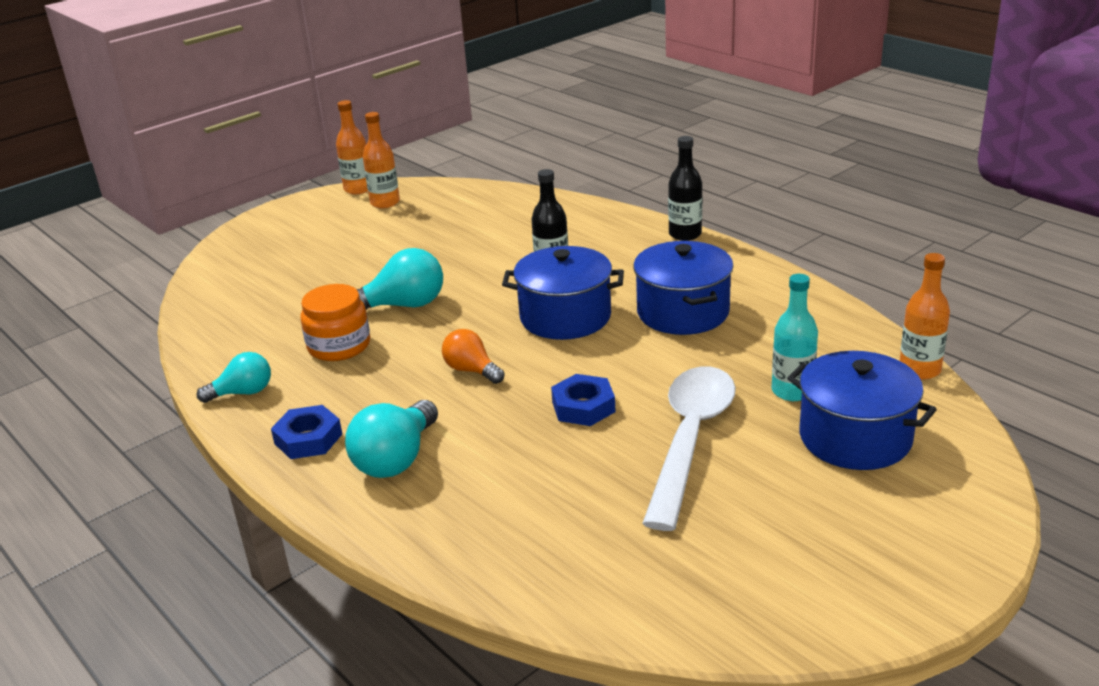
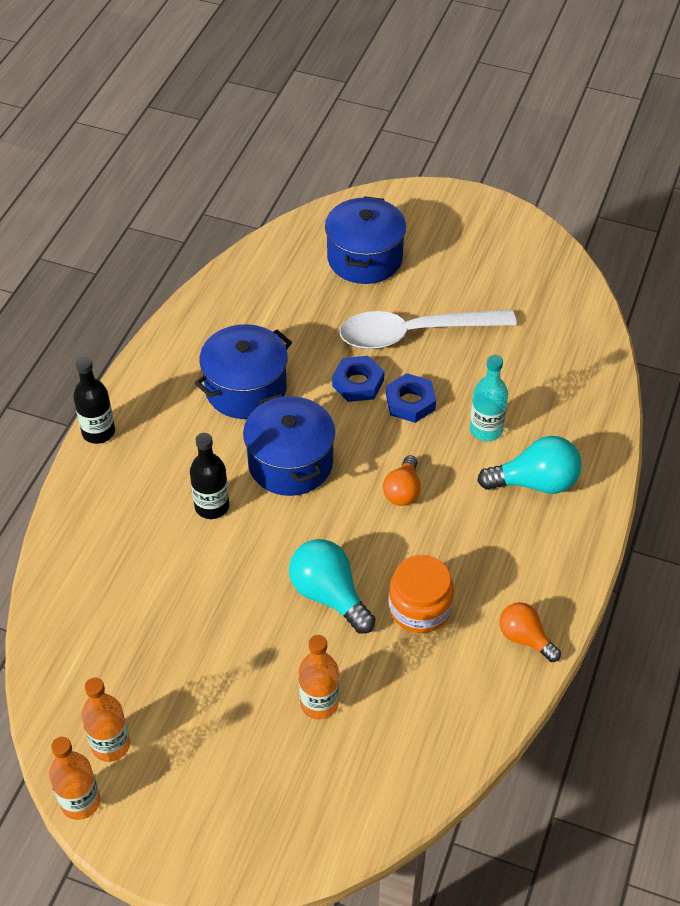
camera: 120 degrees left, 20 degrees up
turquoise light bulb [197,352,271,403] -> orange light bulb [499,602,561,662]
blue nut [271,405,342,459] -> blue nut moved to [332,356,384,402]
turquoise bottle [772,274,818,401] -> turquoise bottle moved to [470,355,508,441]
orange bottle [900,253,950,380] -> orange bottle moved to [299,635,339,720]

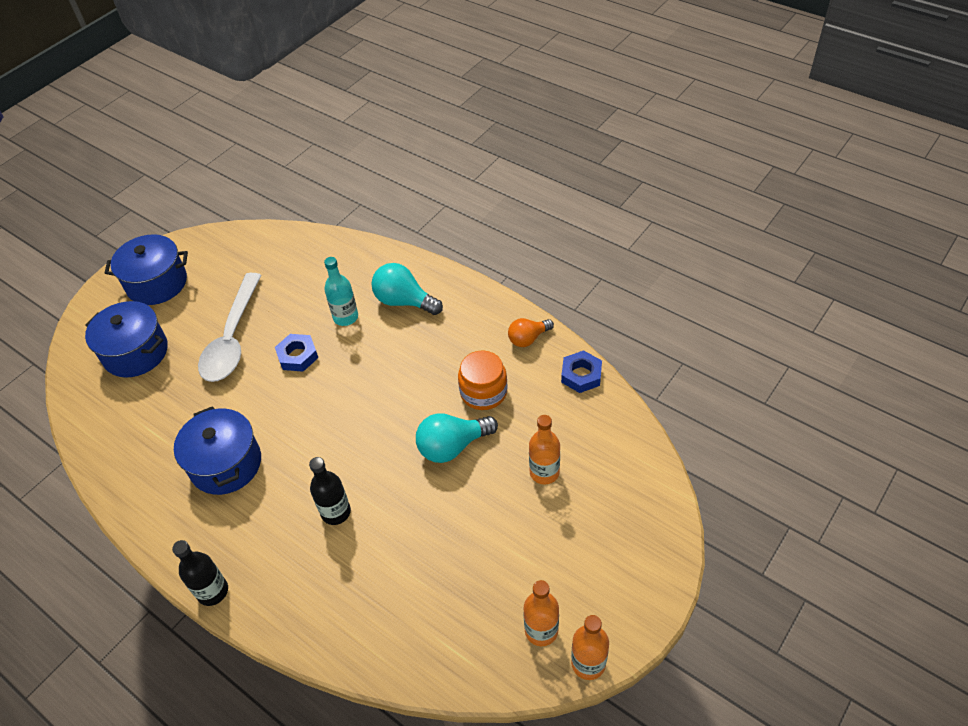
camera: 70 degrees left, 0 degrees up
blue pot [243,394,335,496] -> blue pot moved to [105,234,188,305]
blue nut [332,356,384,402] -> blue nut moved to [561,350,602,393]
orange light bulb [383,455,421,506] -> none
turquoise light bulb [477,436,582,494] -> turquoise light bulb turned 75 degrees counterclockwise [371,263,443,315]

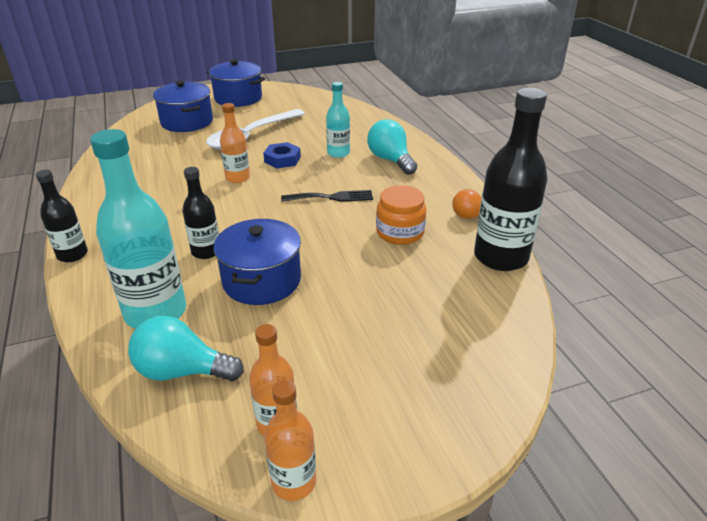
camera: 30 degrees right, 15 degrees down
blue pot [174,406,261,495] -> blue pot moved to [213,219,301,305]
turquoise light bulb [416,413,498,463] -> turquoise light bulb moved to [128,316,244,381]
orange bottle [529,415,560,485] -> orange bottle moved to [220,103,250,183]
blue nut [561,350,602,393] -> black bottle [474,88,547,271]
none -> turquoise bottle [90,129,186,329]
none -> black fork [281,190,373,202]

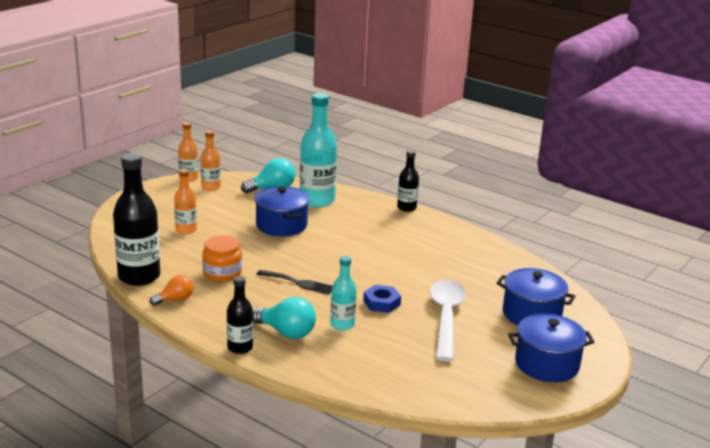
camera: 145 degrees right, 10 degrees down
black bottle [183,167,219,259] -> black bottle moved to [227,276,253,354]
orange bottle [220,103,250,183] -> orange bottle moved to [174,169,197,234]
black fork [281,190,373,202] -> black fork turned 120 degrees counterclockwise [257,270,333,294]

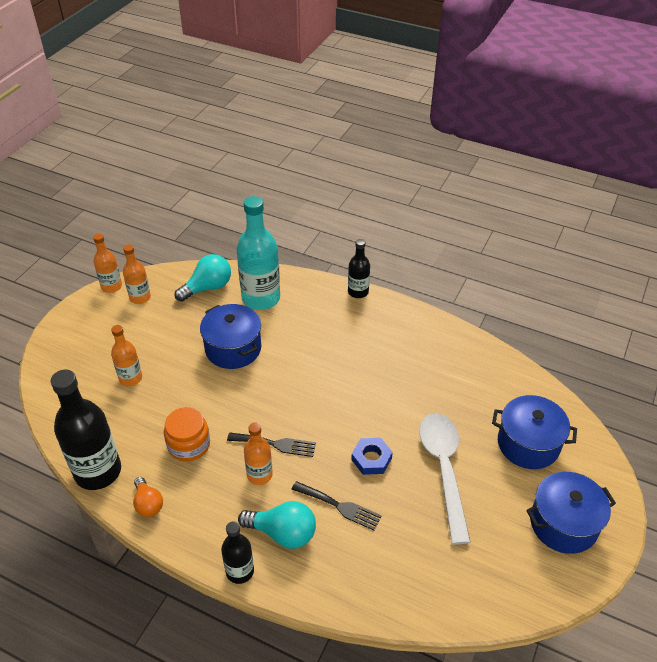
camera: 10 degrees left, 20 degrees up
orange light bulb [150,275,193,306] -> orange light bulb turned 105 degrees clockwise [133,477,163,517]
turquoise bottle [330,256,357,331] -> black fork [292,481,382,530]
none -> orange bottle [244,423,273,485]

